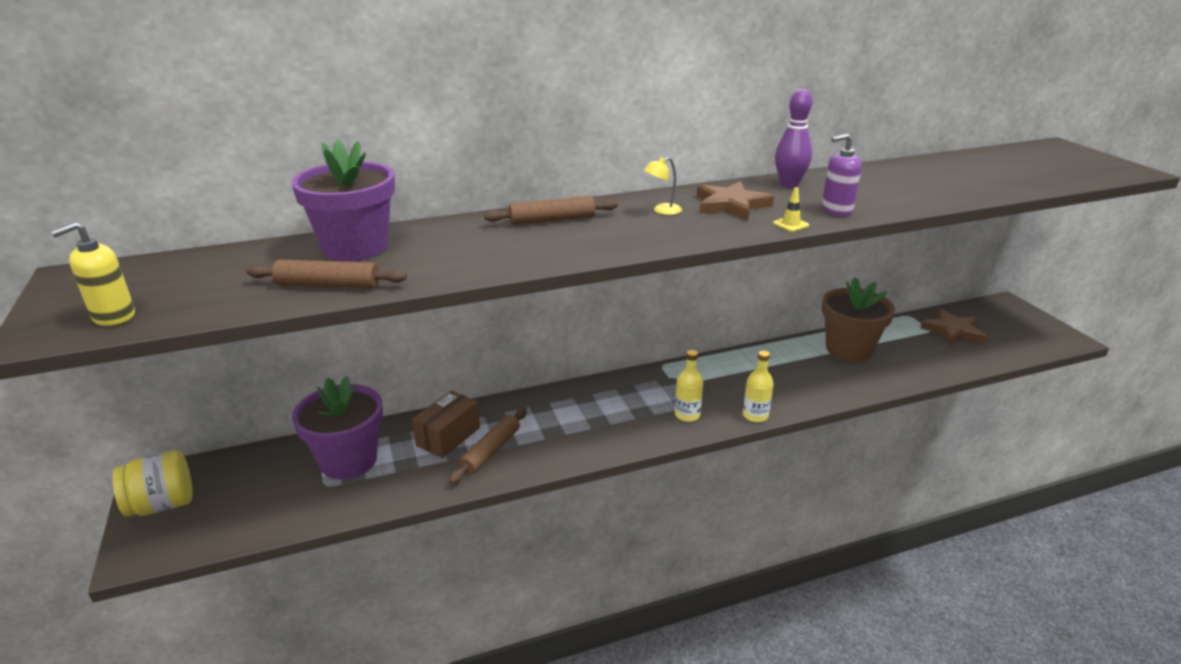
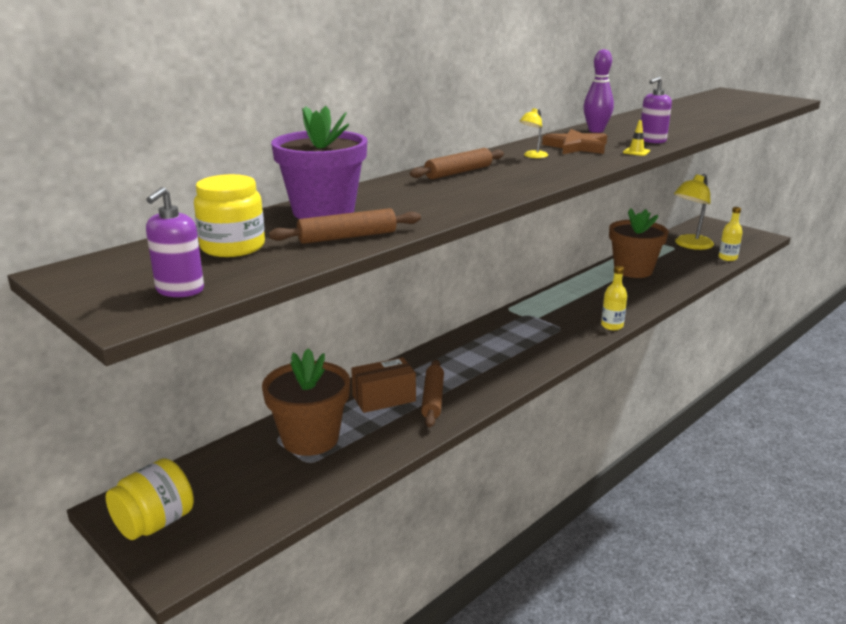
camera: 25 degrees left, 5 degrees down
yellow soap dispenser [51,222,135,326] -> purple soap dispenser [146,187,204,297]
purple flower pot [292,376,383,479] -> brown flower pot [262,348,350,456]
brown box [412,391,480,458] -> brown box turned 60 degrees clockwise [351,357,416,413]
yellow bottle [675,350,703,422] -> yellow bottle moved to [719,207,743,261]
brown star [920,309,988,346] -> yellow lamp [674,174,714,250]
none -> yellow jar [194,174,265,257]

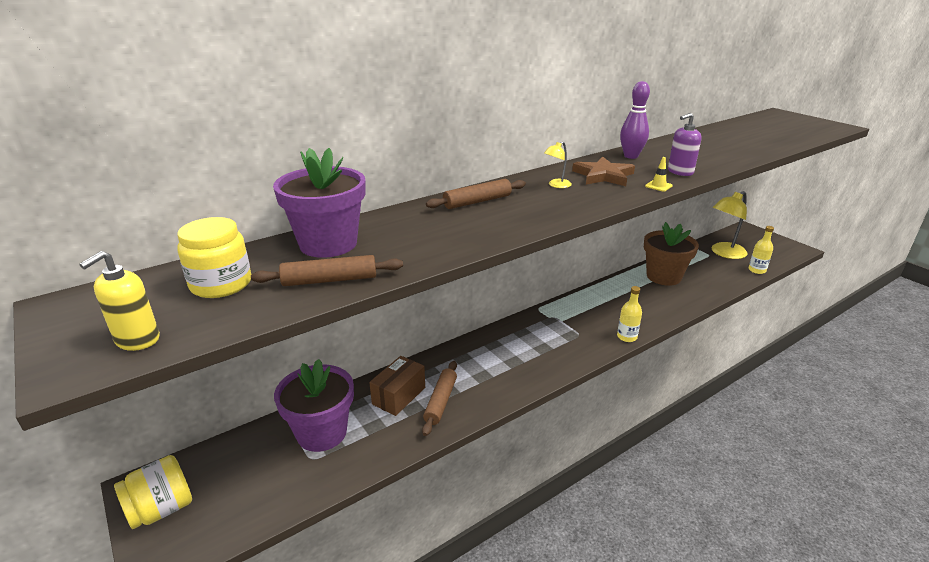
camera: 10 degrees right, 5 degrees up
purple soap dispenser [146,187,204,297] -> yellow soap dispenser [80,251,160,351]
brown flower pot [262,348,350,456] -> purple flower pot [274,359,354,452]
brown box [351,357,416,413] -> brown box turned 45 degrees counterclockwise [369,356,425,416]

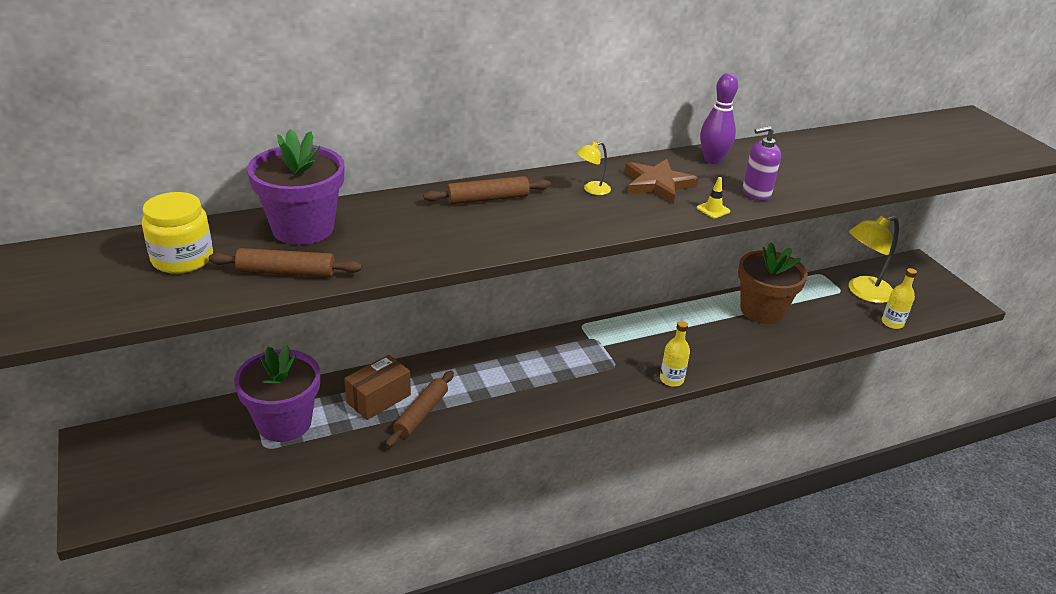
camera: 10 degrees right, 5 degrees up
yellow soap dispenser [80,251,160,351] -> none
yellow jar [114,455,192,529] -> none

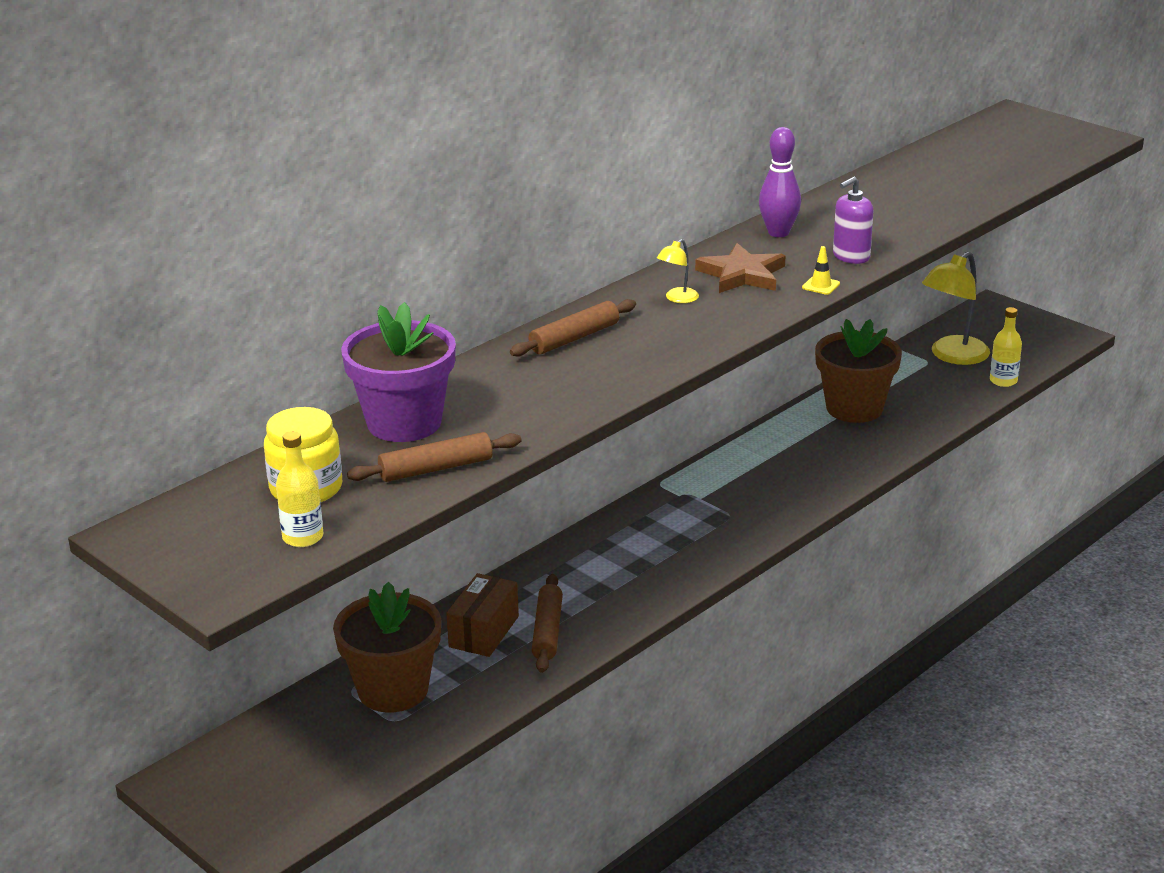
camera: 20 degrees left, 5 degrees down
purple flower pot [234,345,320,442] -> brown flower pot [333,581,441,713]
yellow bottle [660,321,690,387] -> yellow bottle moved to [276,431,323,547]

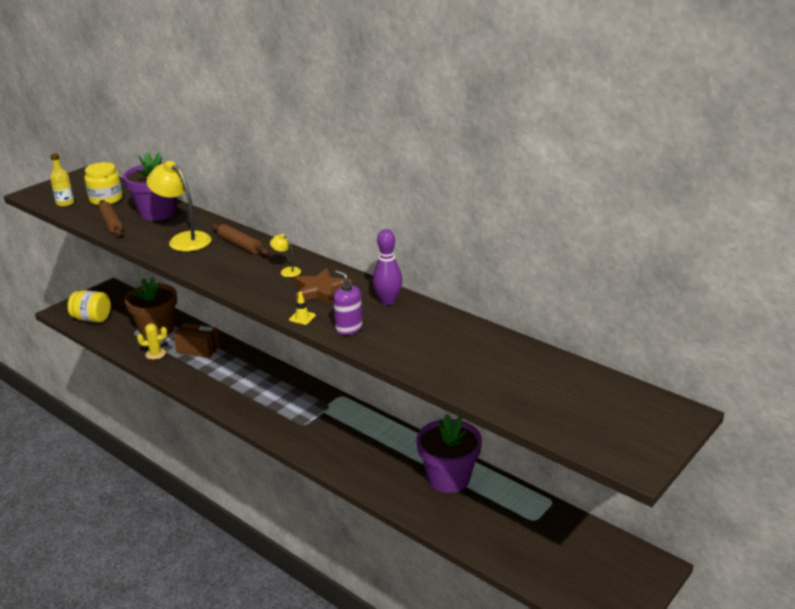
camera: 85 degrees right, 0 degrees up
brown rolling pin [532,574,563,673] -> none
brown flower pot [815,319,902,423] -> purple flower pot [416,414,482,493]
yellow lamp [922,252,990,365] -> yellow lamp moved to [146,161,212,251]
yellow bottle [990,307,1022,387] -> none
none -> yellow jar [68,290,111,323]
none -> yellow cactus [137,323,167,360]

